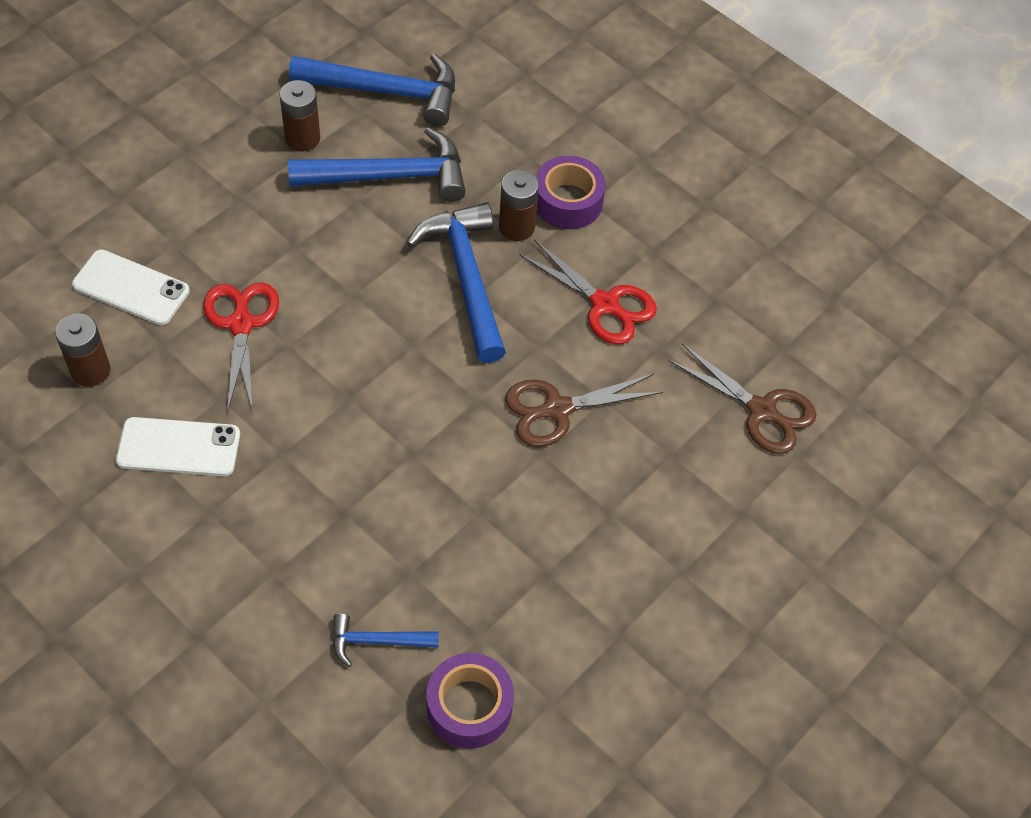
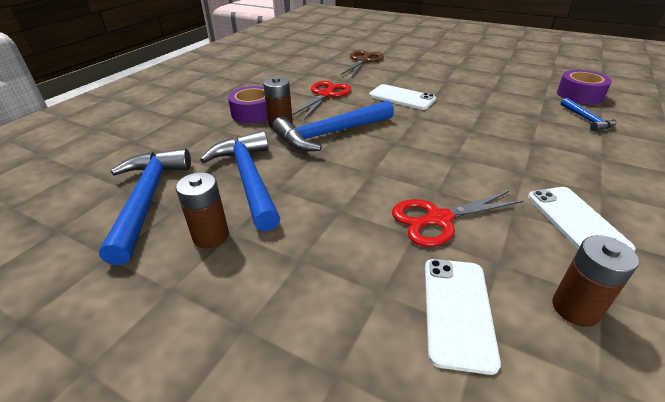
camera: 100 degrees left, 20 degrees down
brown scissors [505,373,663,447] -> white phone [369,84,436,110]

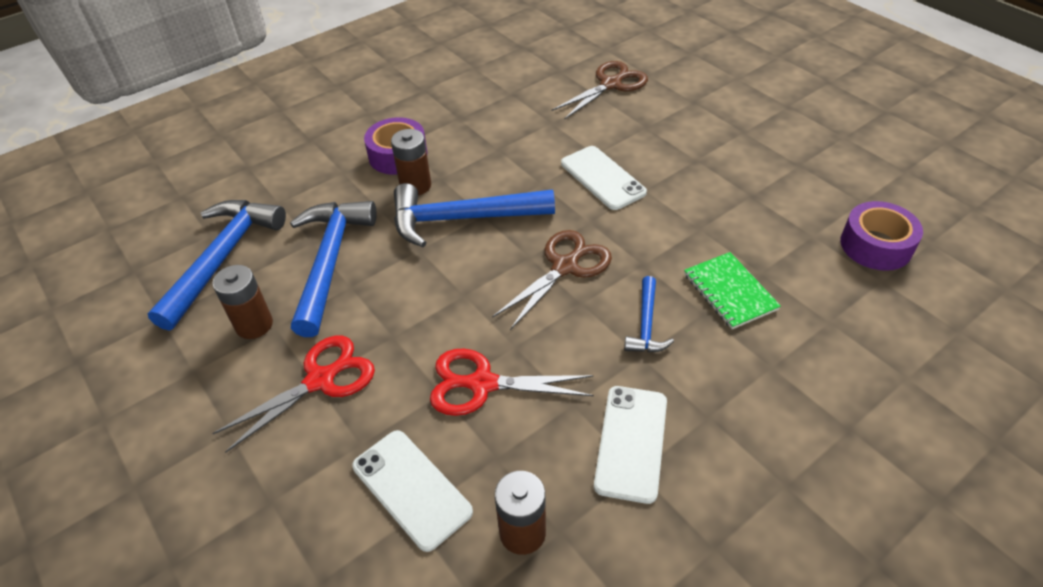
camera: 25 degrees right, 10 degrees up
red scissors [292,81,351,119] -> red scissors moved to [212,336,375,453]
white phone [425,259,501,375] -> white phone turned 75 degrees counterclockwise [352,430,473,552]
blue hammer [561,98,617,132] -> blue hammer moved to [624,276,674,352]
none -> brown scissors [492,230,612,330]
none -> green notebook [684,252,781,329]

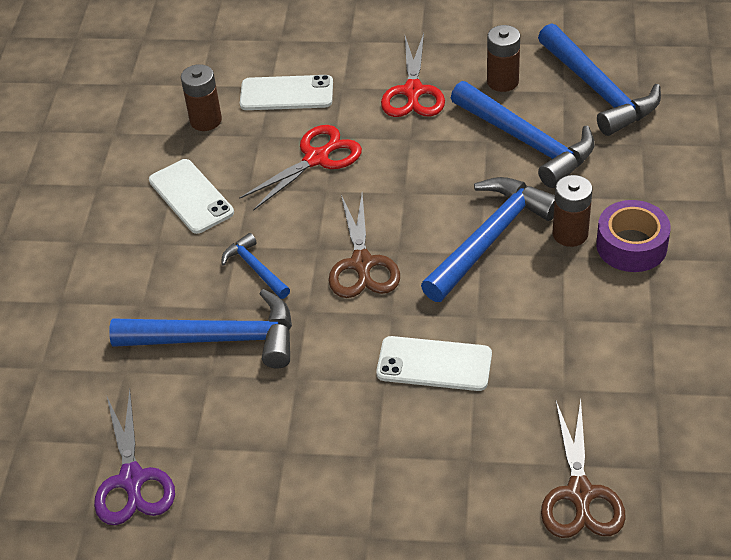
camera: 135 degrees right, 0 degrees up
green notebook [684,252,781,329] -> blue hammer [109,289,292,369]
purple tape [840,201,923,271] -> purple scissors [94,389,175,525]

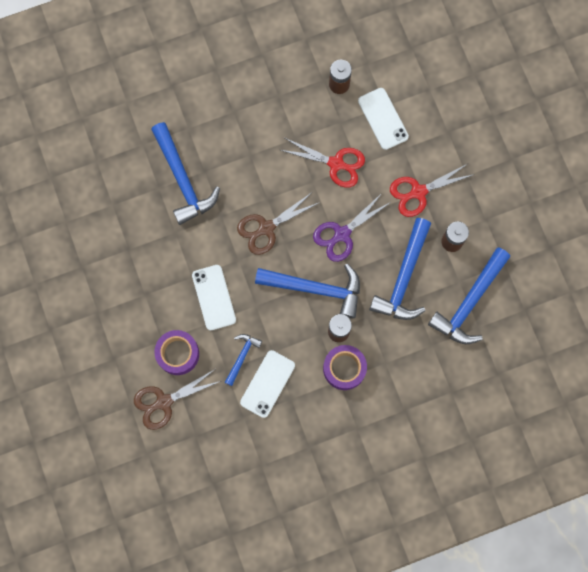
camera: 60 degrees right, 30 degrees up
purple scissors [94,389,175,525] -> purple scissors moved to [313,192,391,262]
white phone [149,159,234,234] -> white phone moved to [240,350,295,418]
blue hammer [221,233,290,299] -> blue hammer moved to [224,334,262,386]
none -> purple tape [154,330,199,375]

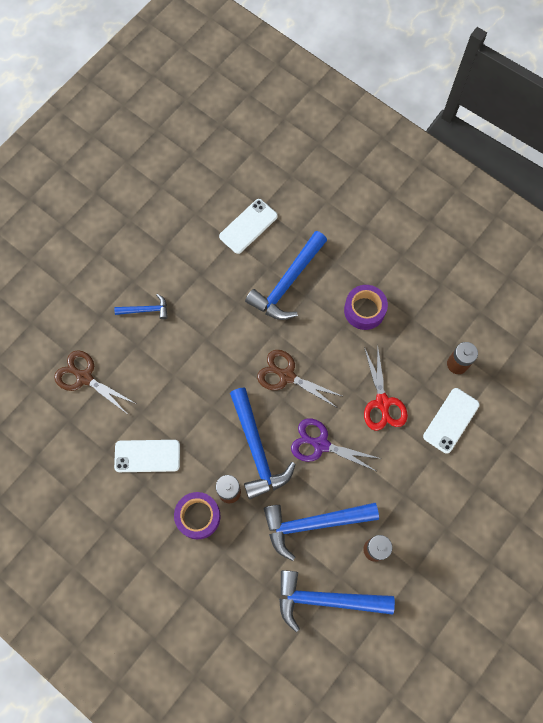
camera: 60 degrees right, 5 degrees down
purple tape [154,330,199,375] -> purple tape moved to [344,285,388,330]
white phone [192,265,236,330] -> white phone moved to [219,199,278,254]
blue hammer [224,334,262,386] -> blue hammer moved to [114,294,168,319]
red scissors [390,164,475,217] -> none

